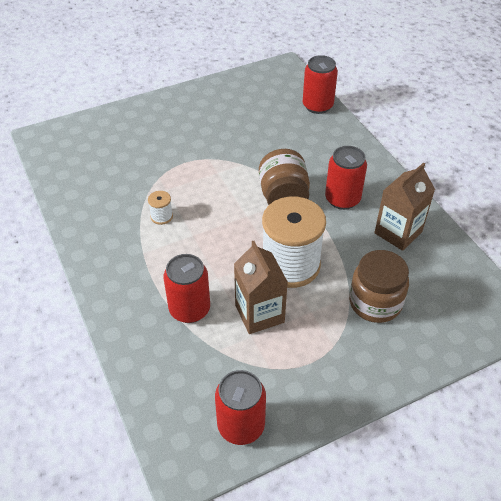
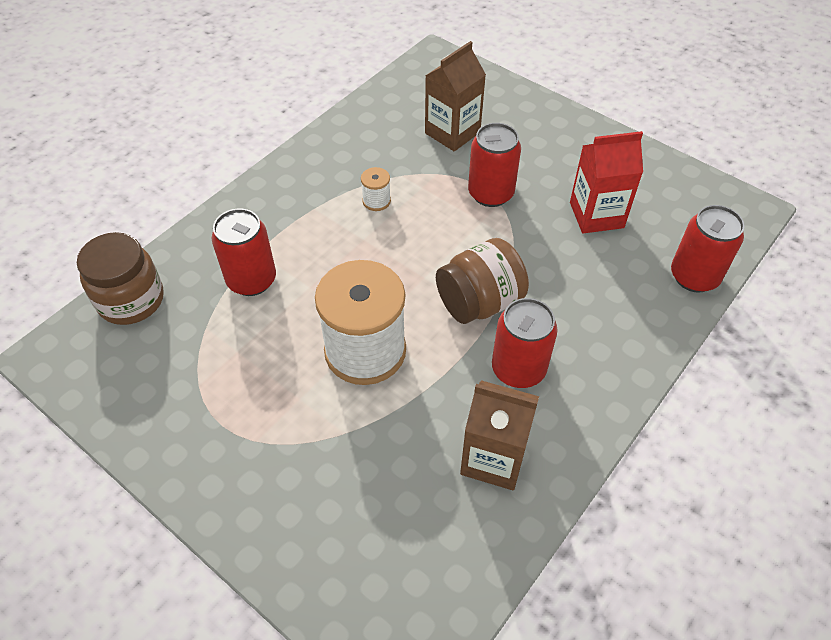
camera: 65 degrees right, 5 degrees up
red can [215,370,266,445] -> red can moved to [468,123,521,207]
brown carton [234,241,288,334] -> brown carton moved to [425,41,486,151]
brown jar [349,250,409,323] -> brown jar moved to [77,232,164,325]
none -> red carton [570,131,643,233]

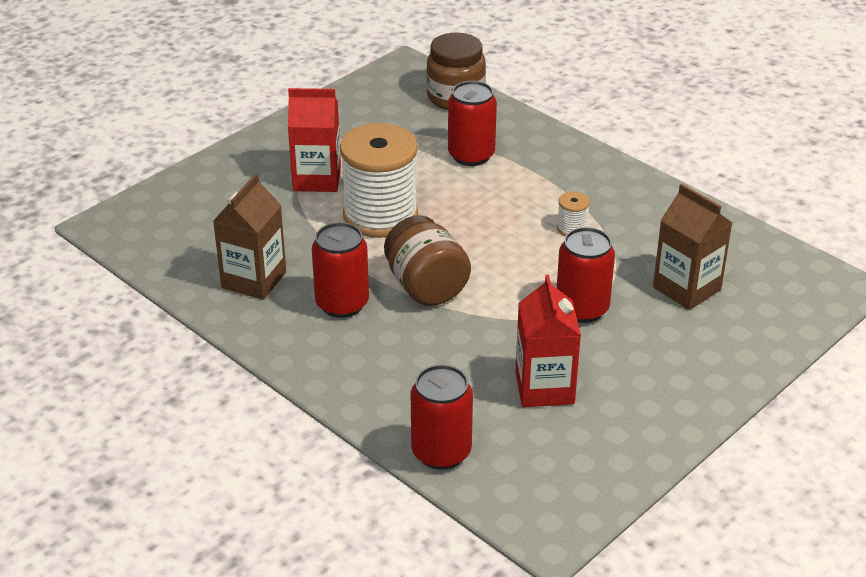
camera: 95 degrees right, 15 degrees down
none -> red carton [288,88,341,192]

